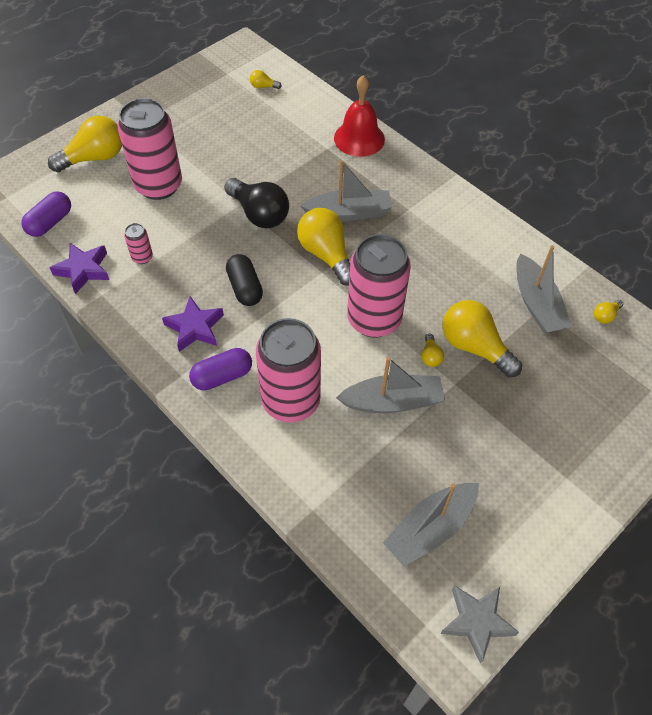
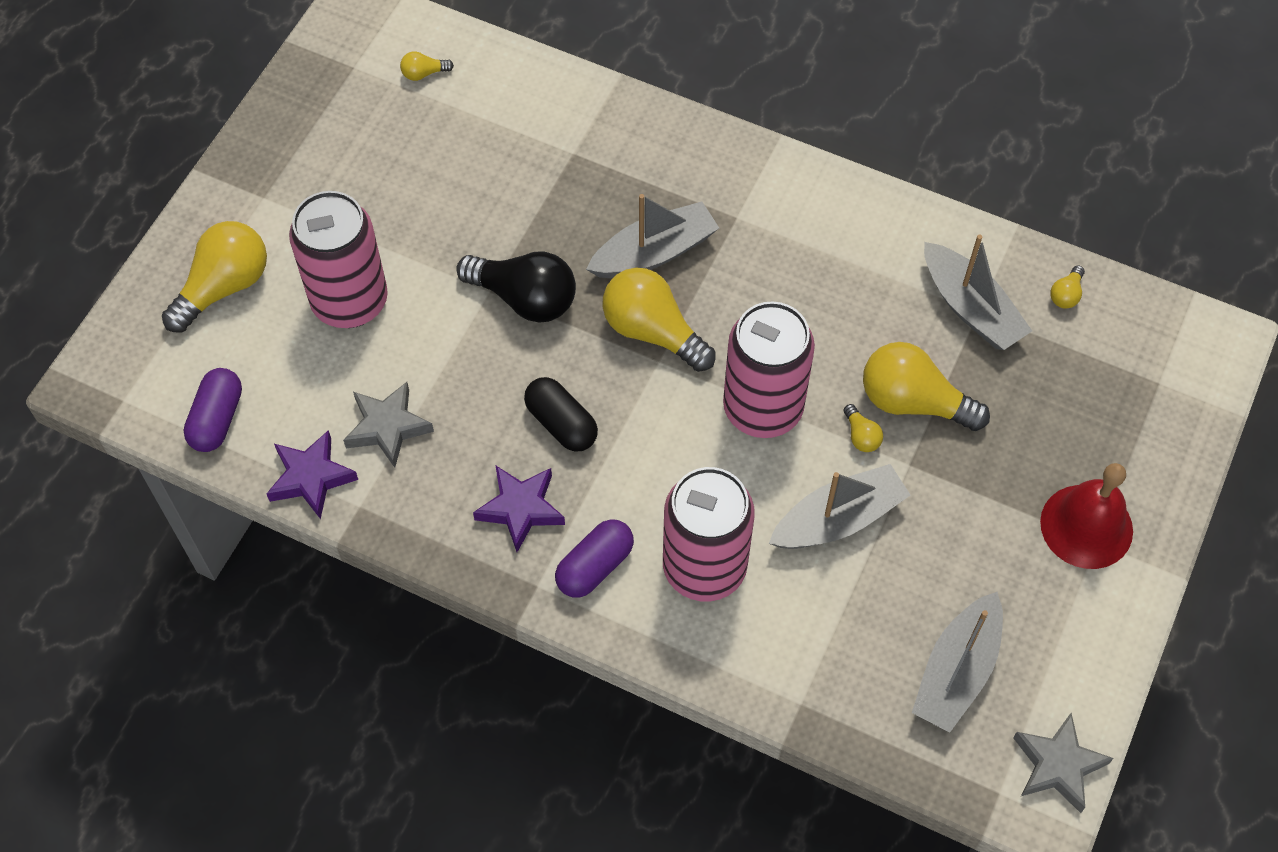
camera: 20 degrees left, 5 degrees up
pink can [124,223,153,264] -> grey star [343,382,434,468]
red bell [334,75,385,157] -> red bell moved to [1040,463,1133,569]

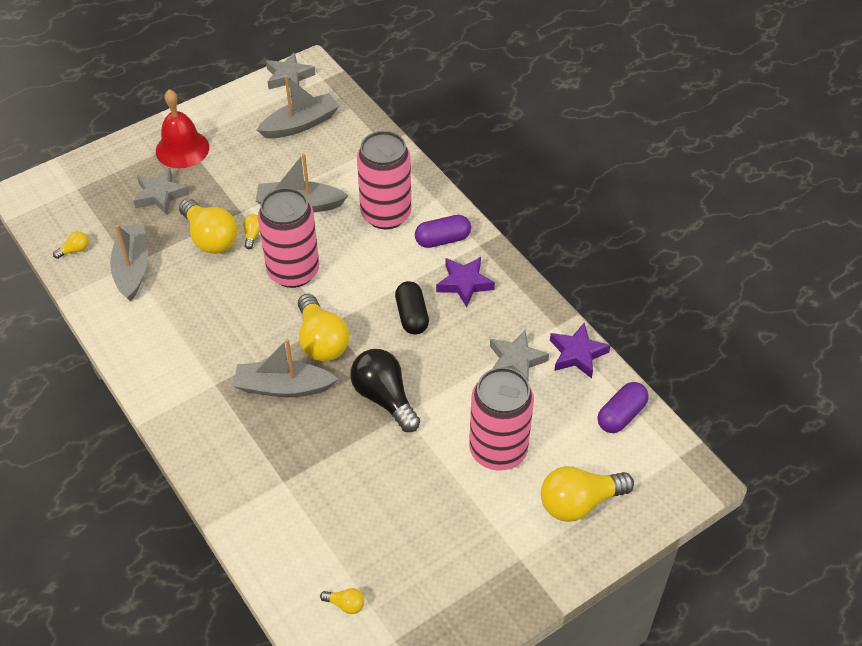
camera: 150 degrees left, 10 degrees down
none -> grey star [133,168,189,215]

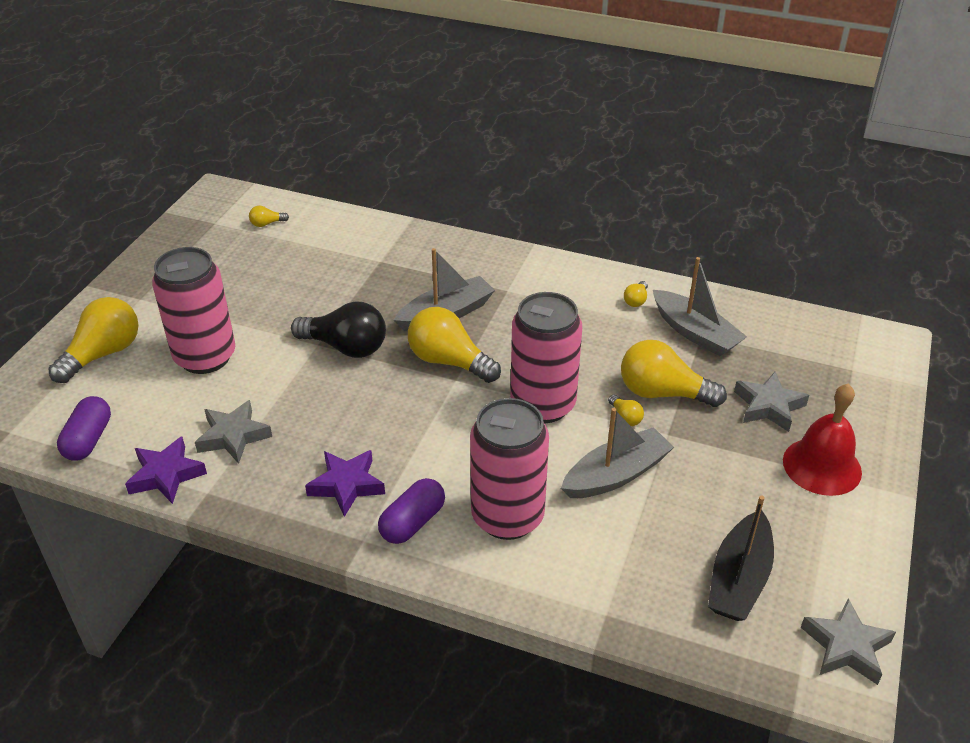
camera: 145 degrees right, 10 degrees down
yellow light bulb [53,231,89,259] -> yellow light bulb moved to [624,281,648,307]
grey boat [257,75,339,138] -> black boat [708,496,774,621]
black capsule [395,281,429,335] -> none

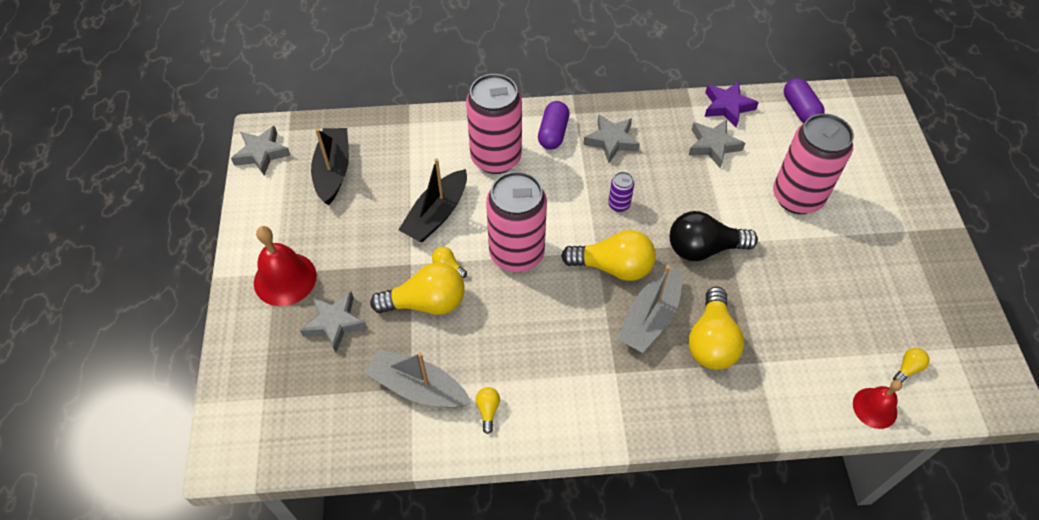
camera: 155 degrees right, 15 degrees up
yellow light bulb [48,297,138,383] -> yellow light bulb moved to [688,287,744,370]
purple star [305,450,385,517] -> grey star [583,114,640,163]
grey boat [561,408,674,498] -> black boat [398,158,467,242]
none -> purple can [608,172,634,212]
none -> red bell [853,380,903,429]

